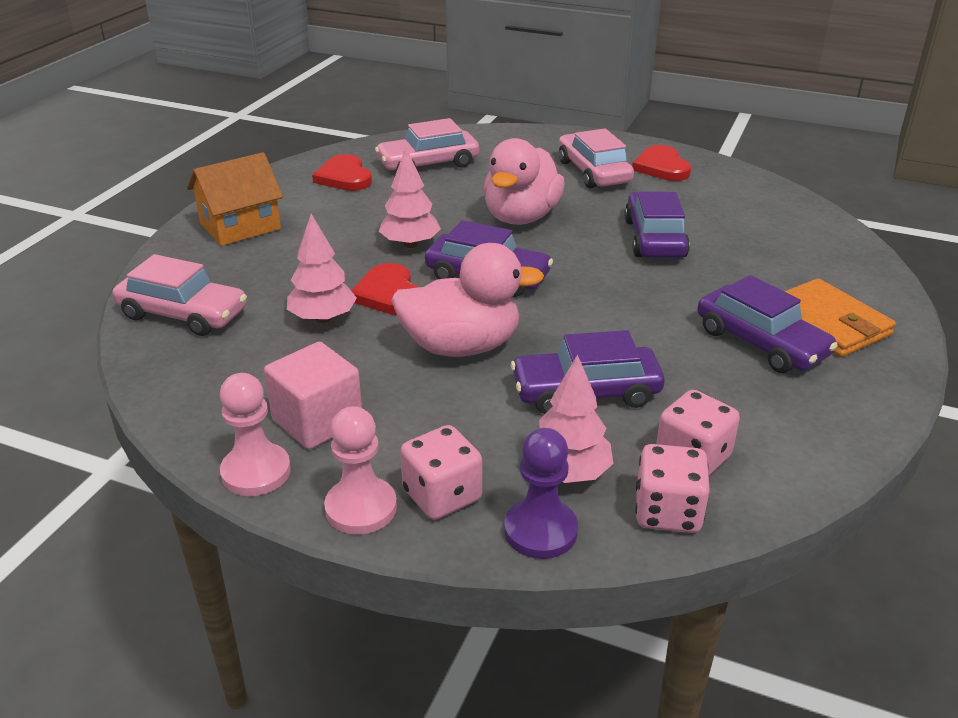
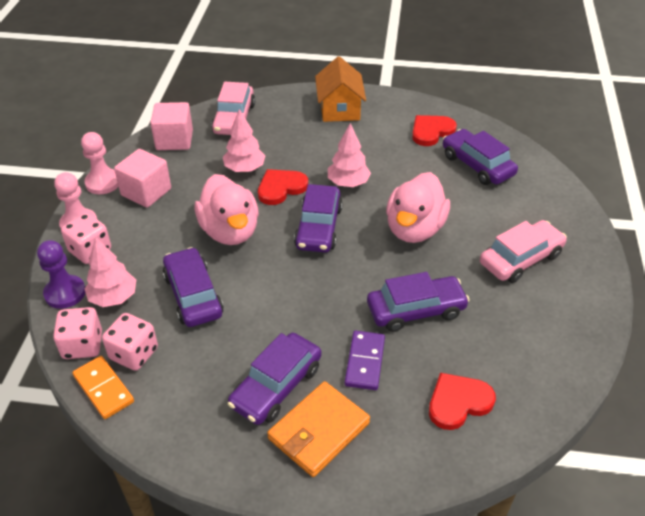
camera: 75 degrees right, 10 degrees up
orange house [187,152,283,246] -> orange house turned 45 degrees clockwise [315,56,366,122]
pink car [375,118,479,170] -> purple car [443,129,518,185]
pink duck [483,138,565,225] -> pink duck turned 75 degrees counterclockwise [386,172,450,243]
red heart [632,145,691,181] -> red heart moved to [429,373,496,430]
none -> orange domino [72,356,134,419]
none -> pink cube [150,102,193,150]
none -> purple domino [345,331,385,390]

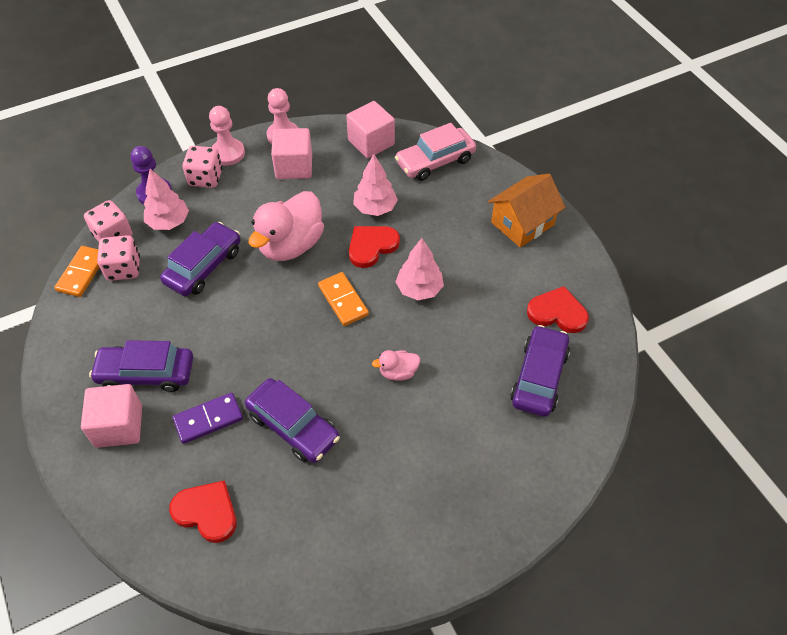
camera: 55 degrees right, 10 degrees up
red heart [258,169,308,205] -> red heart turned 60 degrees counterclockwise [349,226,400,268]
orange wallet [267,381,370,477] -> pink cube [81,384,142,448]
purple car [294,184,343,252] -> orange domino [318,272,369,326]
pink duck [386,172,450,243] -> pink duck [372,350,420,381], size x0.47
pink car [480,220,567,283] -> none

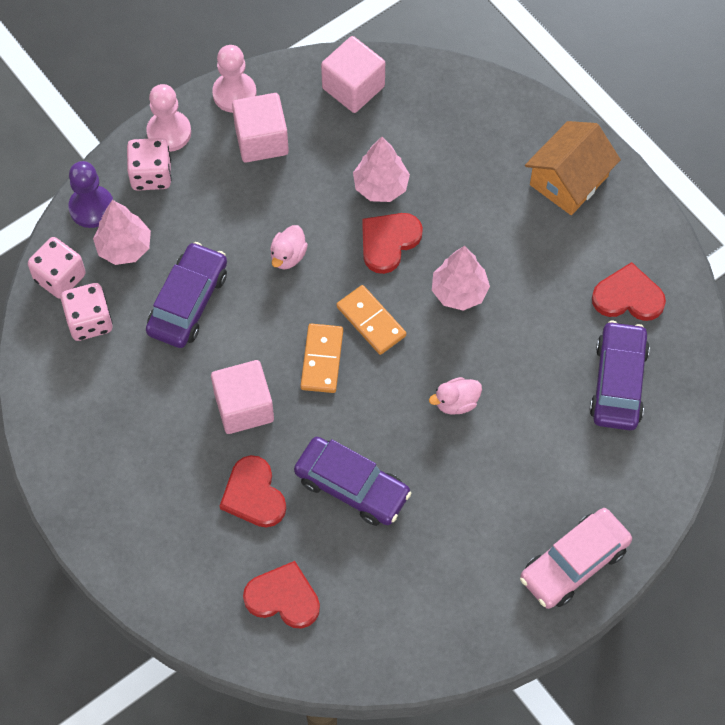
camera: 10 degrees left, 10 degrees up
orange domino [54,246,100,297] -> orange domino moved to [300,324,343,393]
pink cube [81,384,142,448] -> pink cube moved to [211,360,274,434]
purple car [89,340,193,392] -> none
purple domino [173,393,243,444] -> red heart [220,455,286,528]
pink duck [249,191,324,261] -> pink duck [270,225,308,269], size x0.47
pink car [395,123,476,181] -> pink car moved to [520,508,632,609]

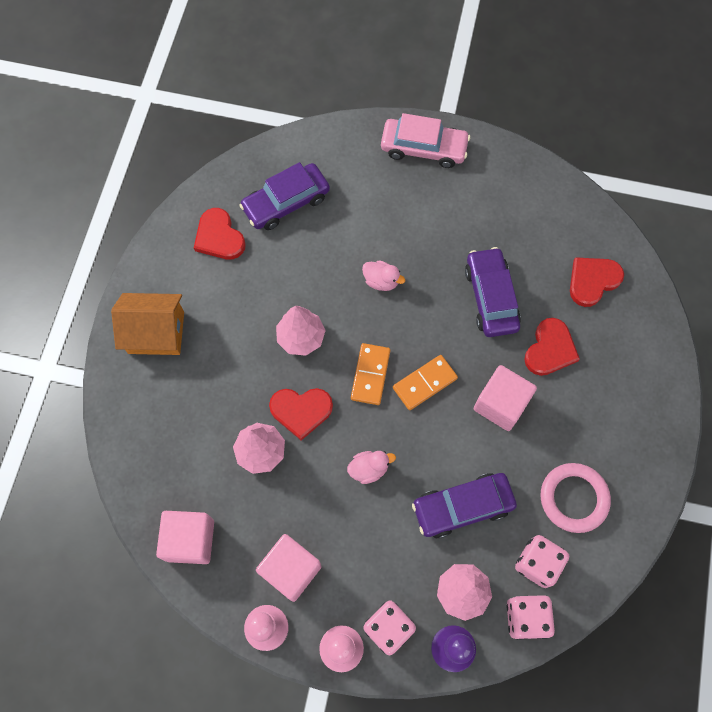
camera: 130 degrees left, 5 degrees up
red heart [243,561,320,629] -> red heart turned 75 degrees clockwise [570,257,624,307]
none -> pink ring [541,463,611,533]

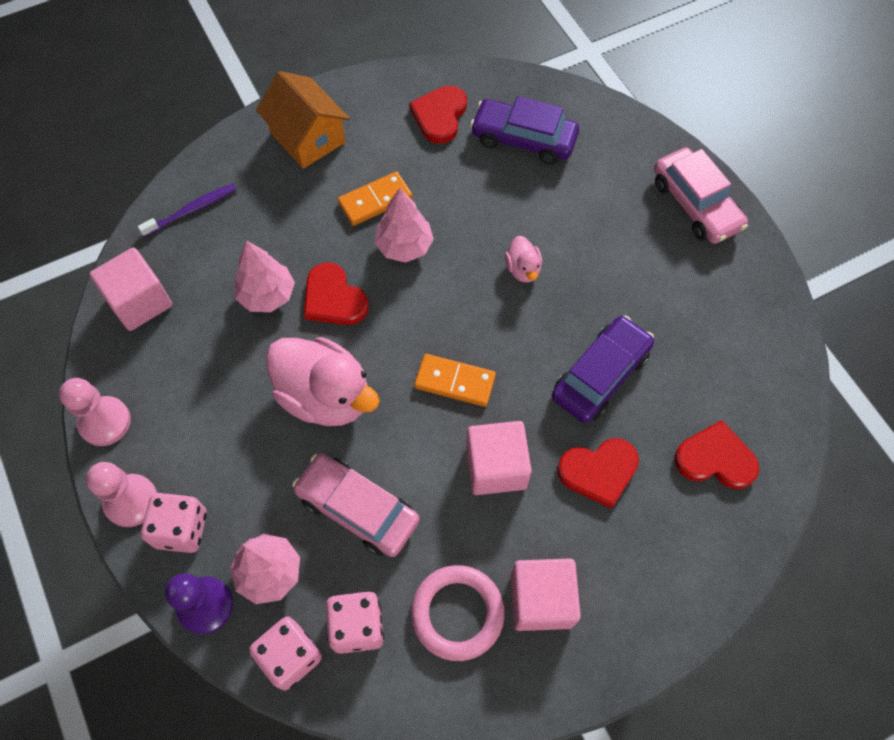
camera: 50 degrees right, 5 degrees down
pink cube [256,534,322,602] -> pink cube moved to [511,559,581,631]
pink duck [347,451,396,484] -> pink duck [266,337,380,426], size x2.14
orange domino [351,343,390,405] -> orange domino moved to [338,172,413,226]
purple car [412,473,517,539] -> pink car [292,453,419,557]
none -> purple toothbrush [138,183,237,237]

